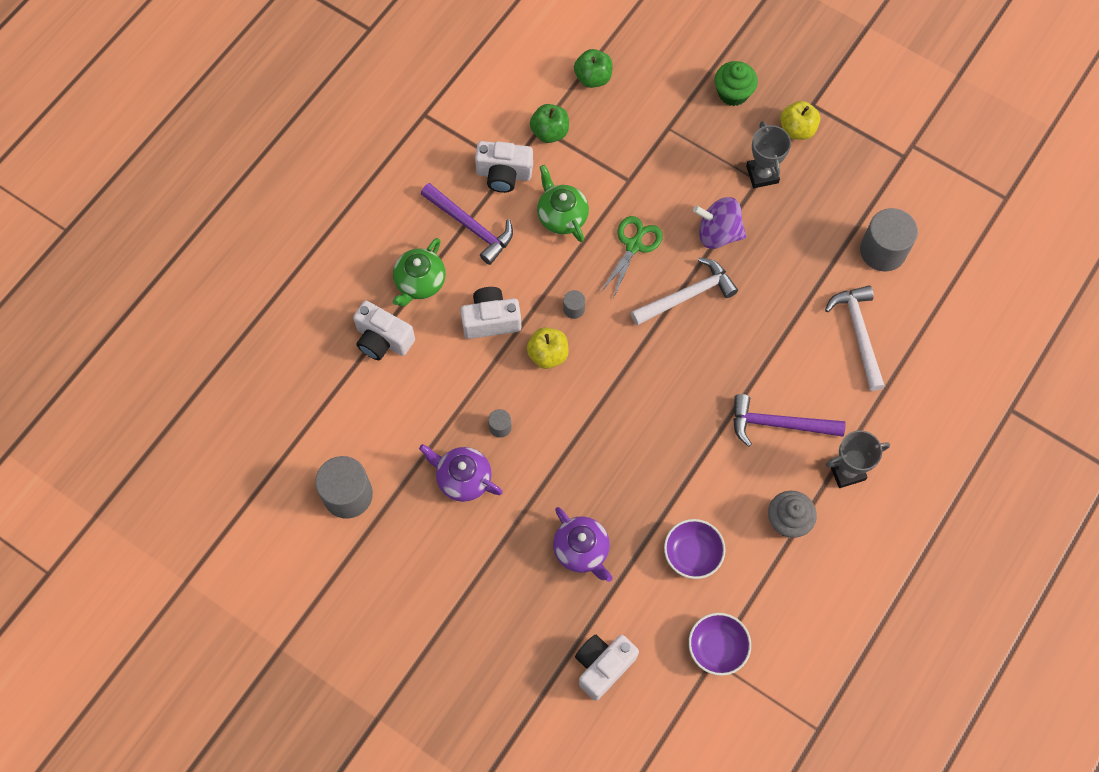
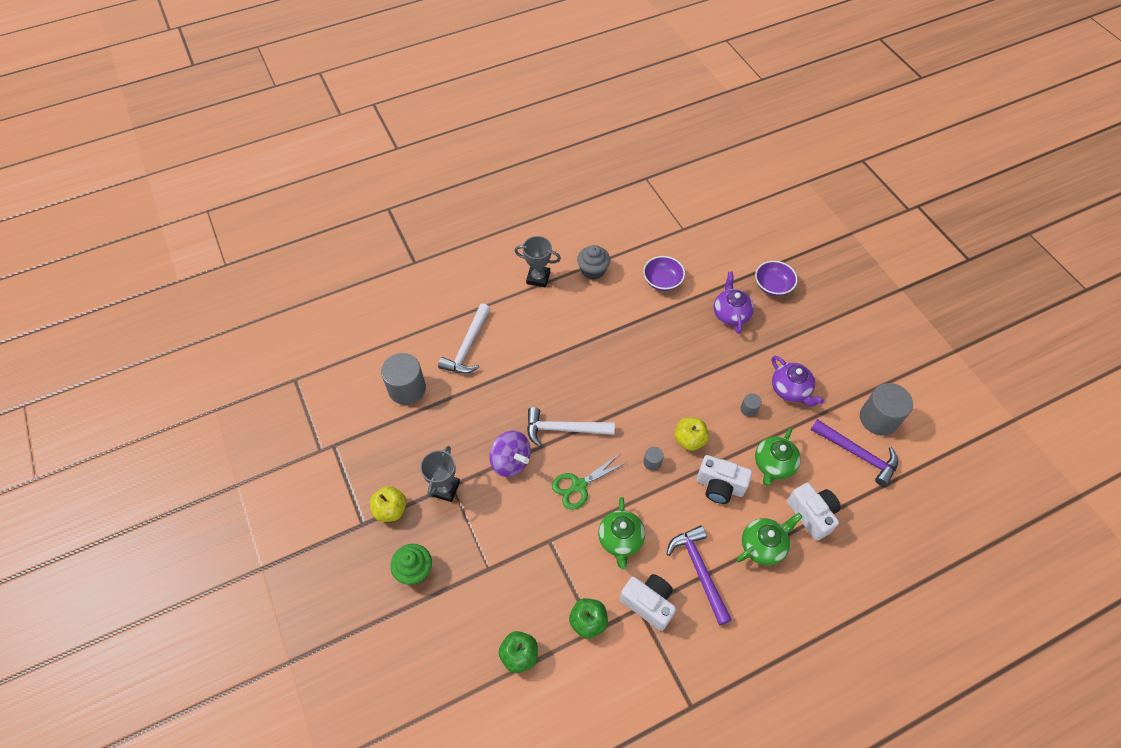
camera: 150 degrees left, 10 degrees down
white camera [575,634,639,701] -> none
purple bowl [688,613,751,676] -> purple bowl moved to [755,261,798,296]
purple hammer [733,394,846,447] -> purple hammer moved to [810,419,898,487]
none -> green teapot [755,428,801,485]

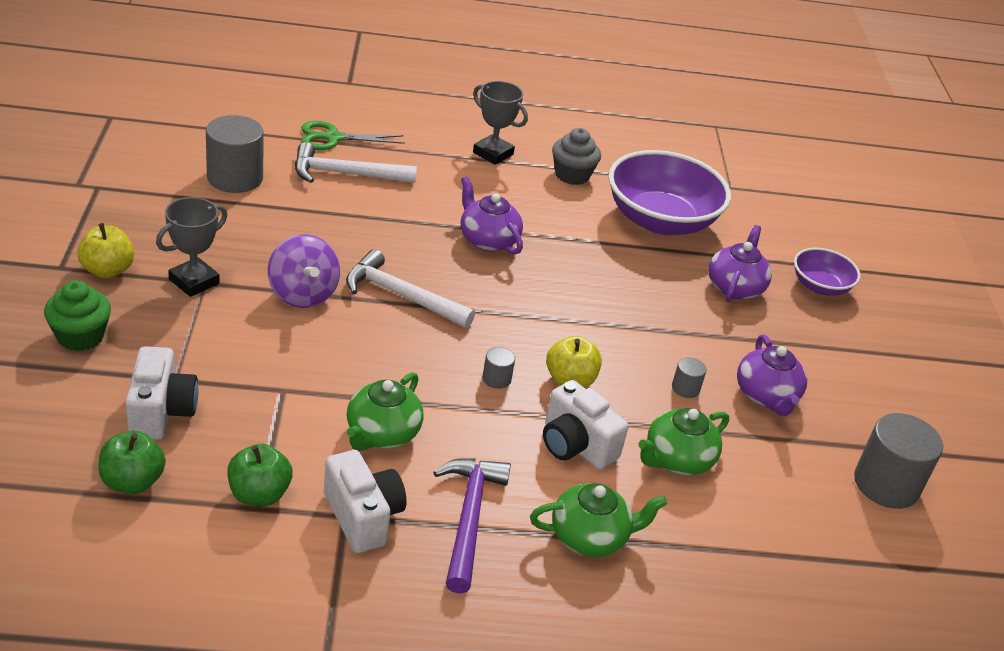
camera: 20 degrees right, 20 degrees down
white hammer [438,303,490,374] -> white hammer turned 45 degrees clockwise [295,142,417,183]
green scissors [552,454,627,510] -> green scissors moved to [301,121,405,150]
purple bowl [643,256,685,291] -> purple bowl [608,150,731,235], size x1.91
white camera [787,483,841,541] -> white camera moved to [125,346,199,440]
purple hammer [810,419,898,487] -> none
none -> purple teapot [461,177,523,254]

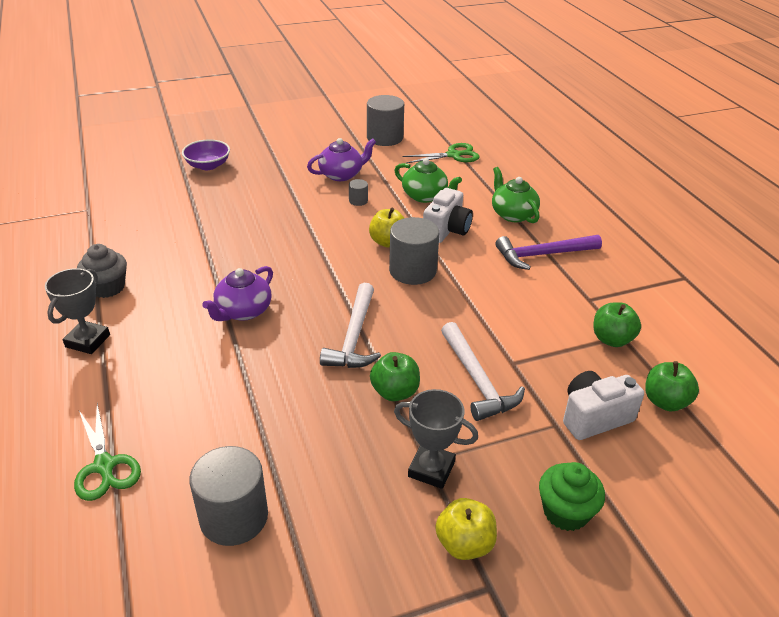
camera: 105 degrees left, 0 degrees up
purple spinning top [268,234,340,308] -> green apple [370,352,420,401]
white hammer [295,142,417,183] -> white hammer moved to [441,322,525,421]
white camera [324,450,406,553] -> none
green teapot [347,372,423,451] -> none
grey cylinder [482,347,515,389] -> grey cylinder [389,217,439,285], size x2.19
purple bowl [608,150,731,235] -> none
purple teapot [708,225,772,302] -> none
none -> green scissors [403,143,480,163]

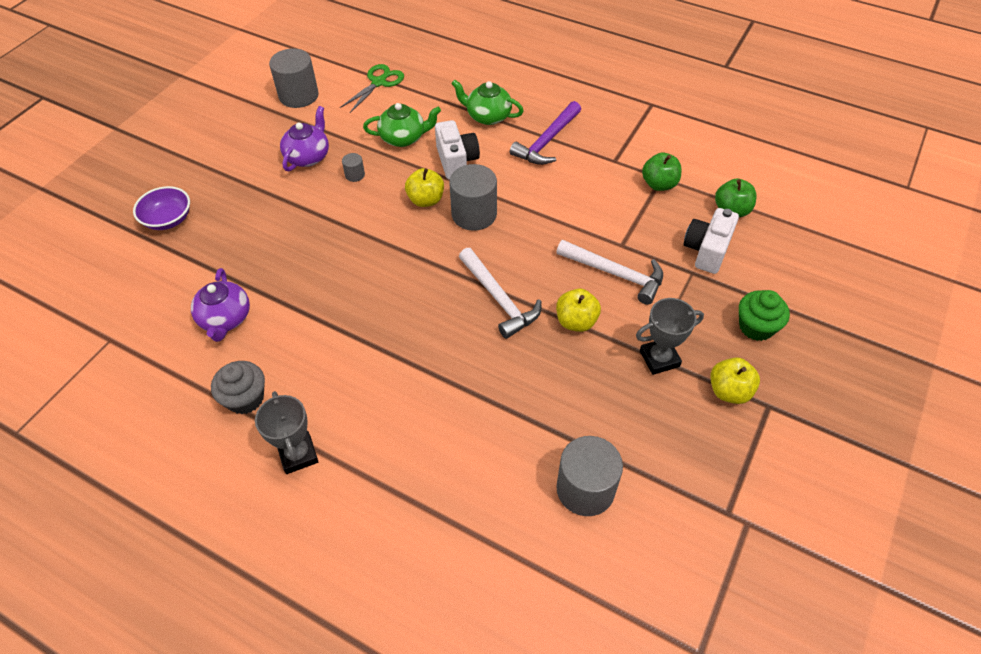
camera: 40 degrees left, 15 degrees up
green scissors [74,404,141,501] -> none
purple teapot [202,266,273,321] -> purple teapot moved to [191,268,250,342]
green apple [370,352,420,401] -> yellow apple [556,289,601,332]

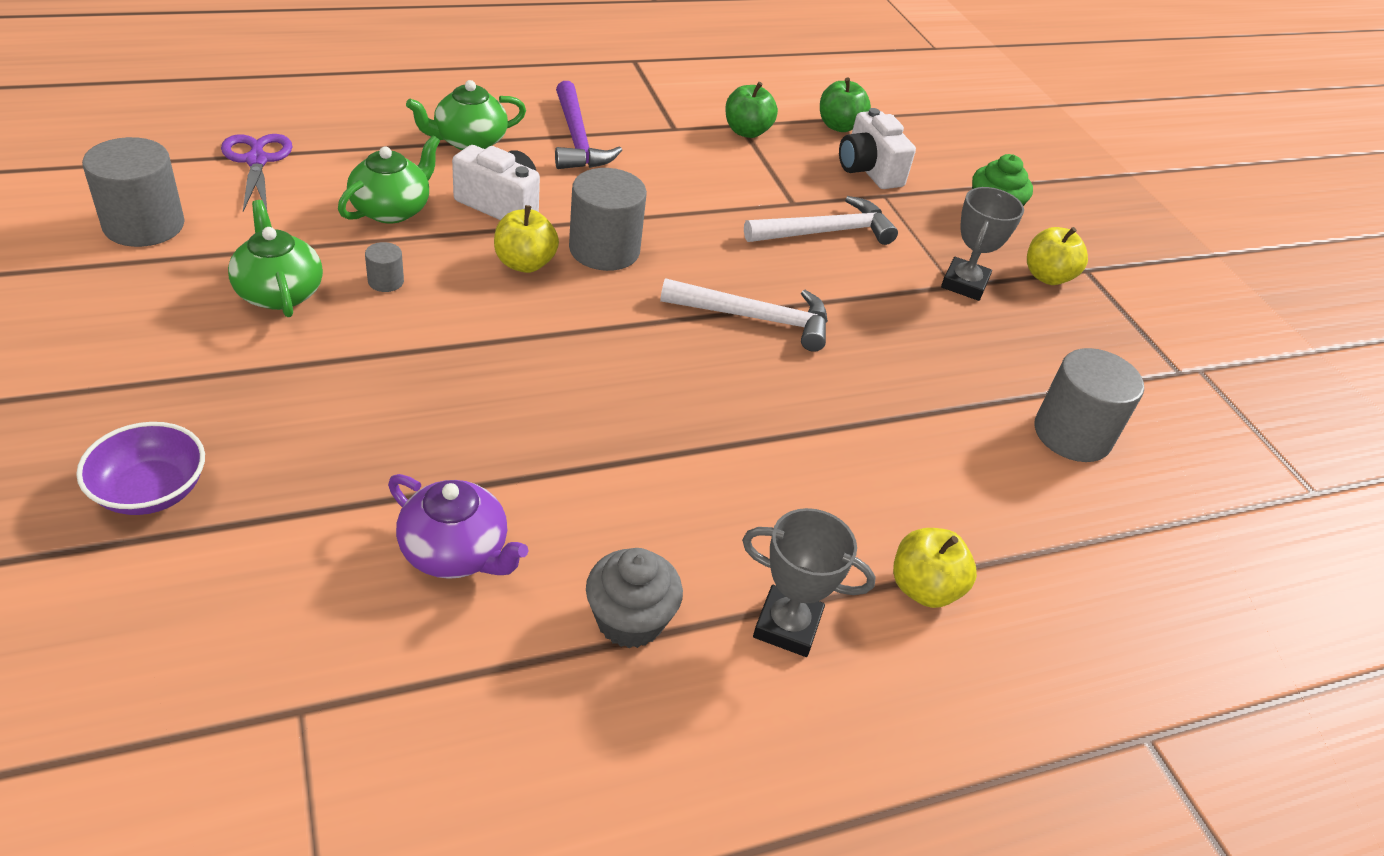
camera: 55 degrees left, 10 degrees down
purple teapot [280,106,329,171] -> green teapot [228,200,323,317]
green scissors [340,64,404,113] -> purple scissors [221,134,292,212]
yellow apple [556,289,601,332] -> yellow apple moved to [893,528,977,608]

